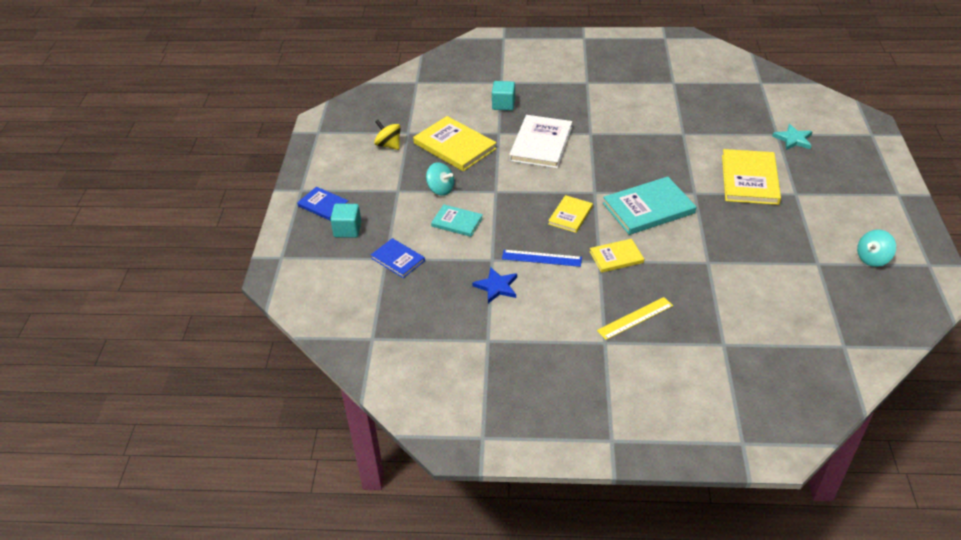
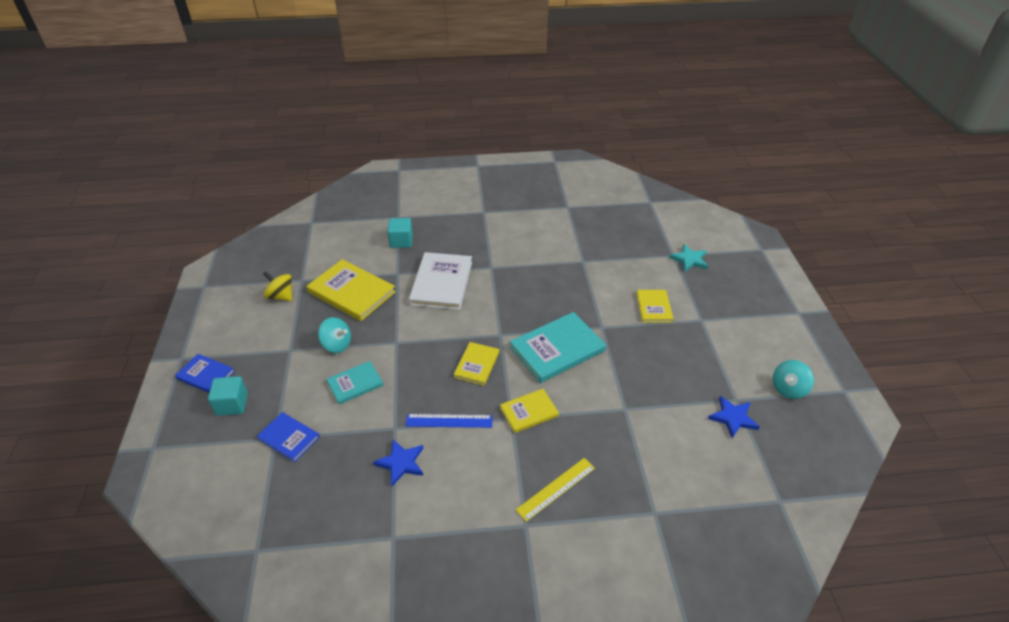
camera: 10 degrees left, 0 degrees up
turquoise book [431,204,483,237] -> turquoise book turned 45 degrees counterclockwise [327,361,383,404]
yellow book [722,149,781,205] -> yellow book [637,290,673,323], size x0.57
none -> blue star [708,396,760,438]

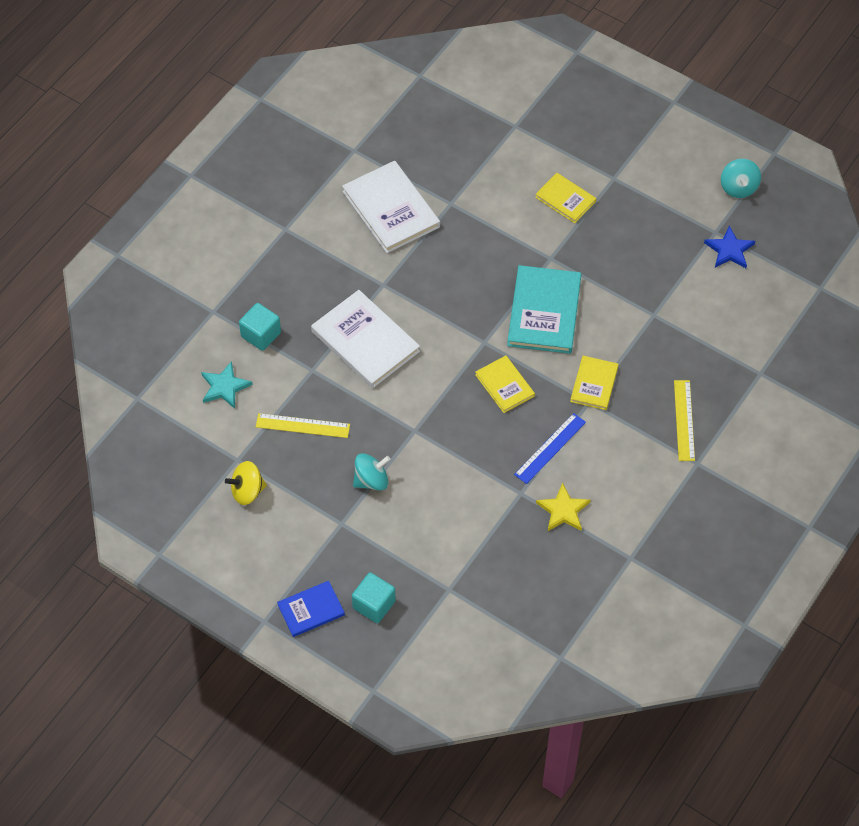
camera: 50 degrees left, 15 degrees up
blue book [257,412,320,462] -> none
yellow book [307,259,396,321] -> yellow ruler [256,413,350,438]
turquoise book [327,361,383,404] -> none
blue star [373,439,423,486] -> yellow star [536,483,591,531]
turquoise star [669,244,708,272] -> turquoise star moved to [201,361,253,409]
none -> white book [342,161,440,253]

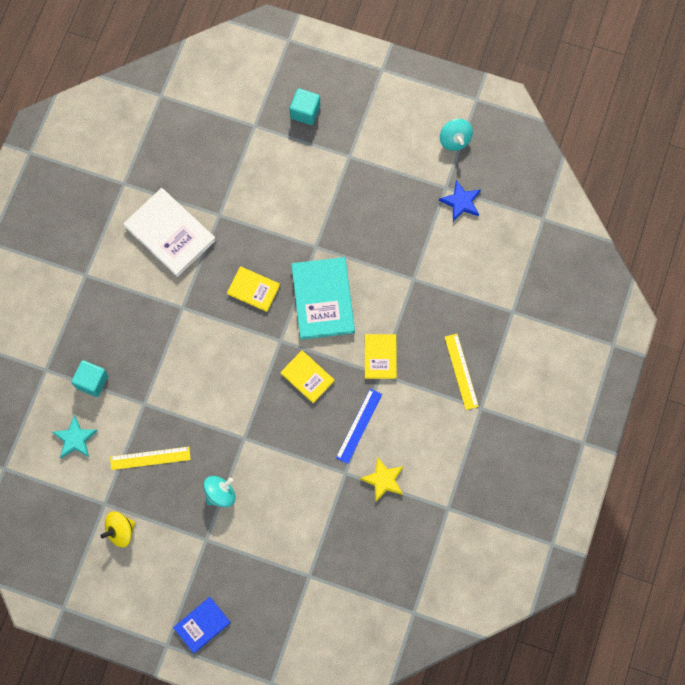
camera: 15 degrees left, 15 degrees up
white book [311,290,420,388] -> none
turquoise cube [352,572,396,623] -> turquoise cube moved to [290,88,320,125]
yellow book [535,173,596,223] -> yellow book moved to [227,266,280,312]

